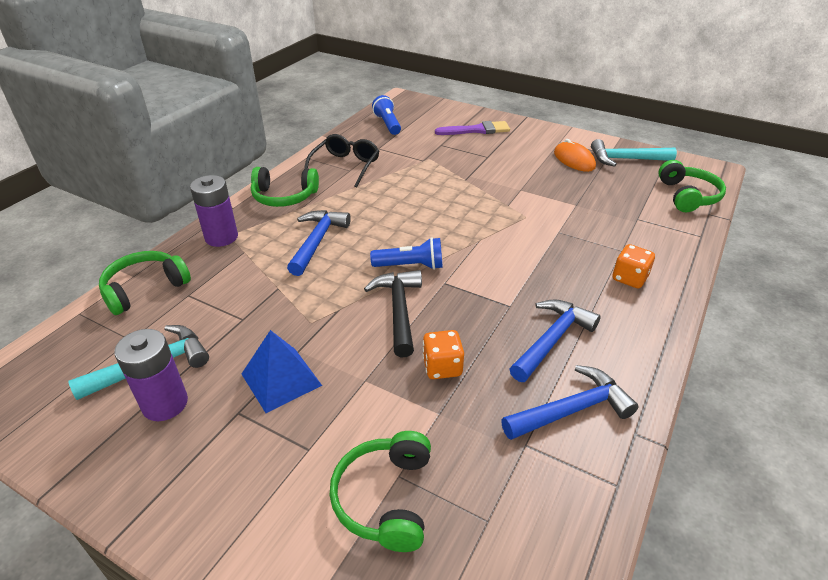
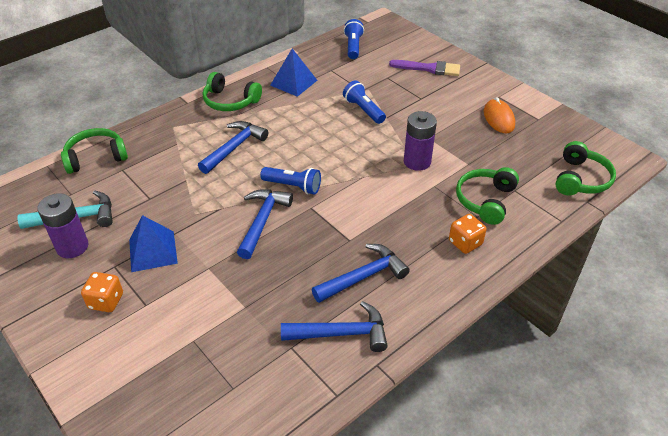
camera: 20 degrees right, 5 degrees up
purple battery [190,175,238,247] -> purple battery moved to [404,111,437,171]
black glasses [304,134,379,187] -> blue pyramid [270,49,317,97]
green headphones [329,431,431,552] -> green headphones moved to [456,167,519,225]
black hammer [364,270,422,357] -> blue hammer [237,189,293,259]
orange dice [422,330,464,379] -> orange dice moved to [81,272,123,312]
turquoise hammer [591,139,677,167] -> none
none -> blue flashlight [343,80,386,124]

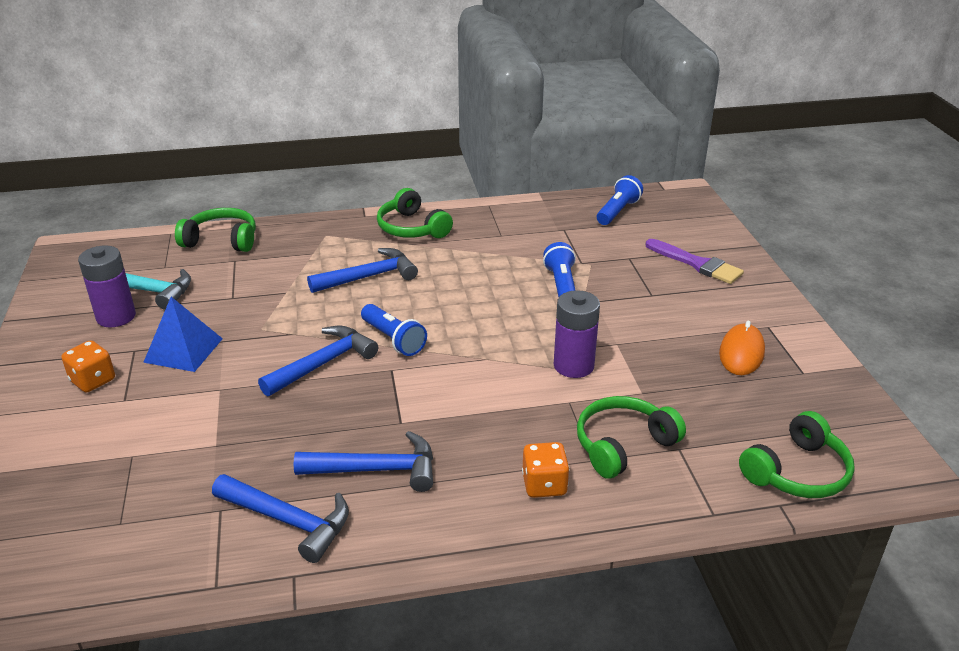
camera: 30 degrees right, 10 degrees down
blue pyramid [270,49,317,97] -> none

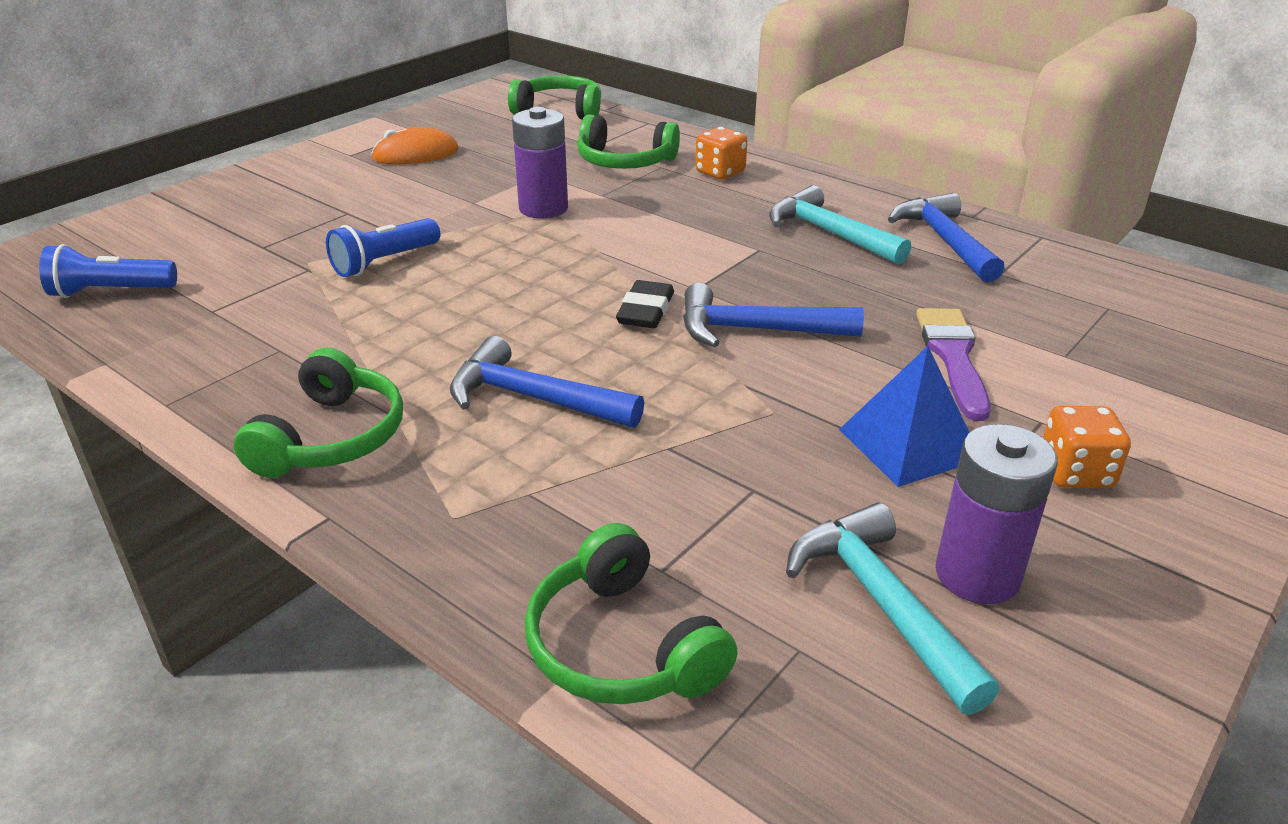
camera: 130 degrees left, 0 degrees up
blue hammer [294,431,433,492] -> turquoise hammer [769,185,911,265]
blue flashlight [361,304,427,356] -> black eraser [616,280,674,328]
purple brush [646,239,744,284] -> purple brush moved to [916,308,991,421]

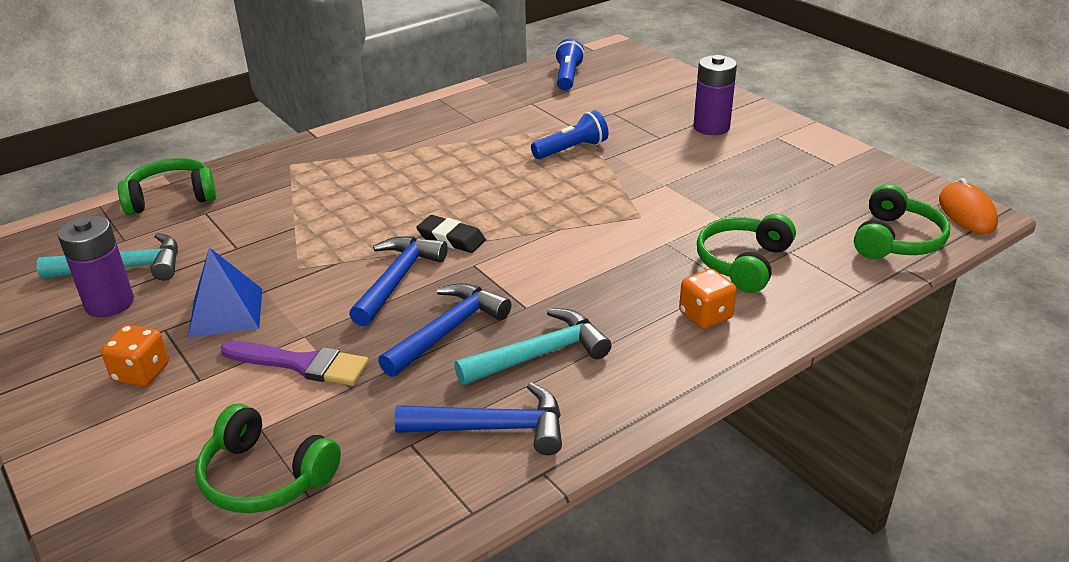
camera: 105 degrees right, 0 degrees up
green headphones [234,348,403,478] -> green headphones moved to [195,403,341,513]
blue flashlight [326,218,440,277] -> blue flashlight turned 90 degrees clockwise [531,110,608,159]
orange mouse [371,127,458,164] -> orange mouse moved to [939,178,998,234]
blue hammer [450,336,644,428] -> blue hammer moved to [378,283,511,377]
purple battery [512,107,568,218] -> purple battery moved to [693,55,737,135]

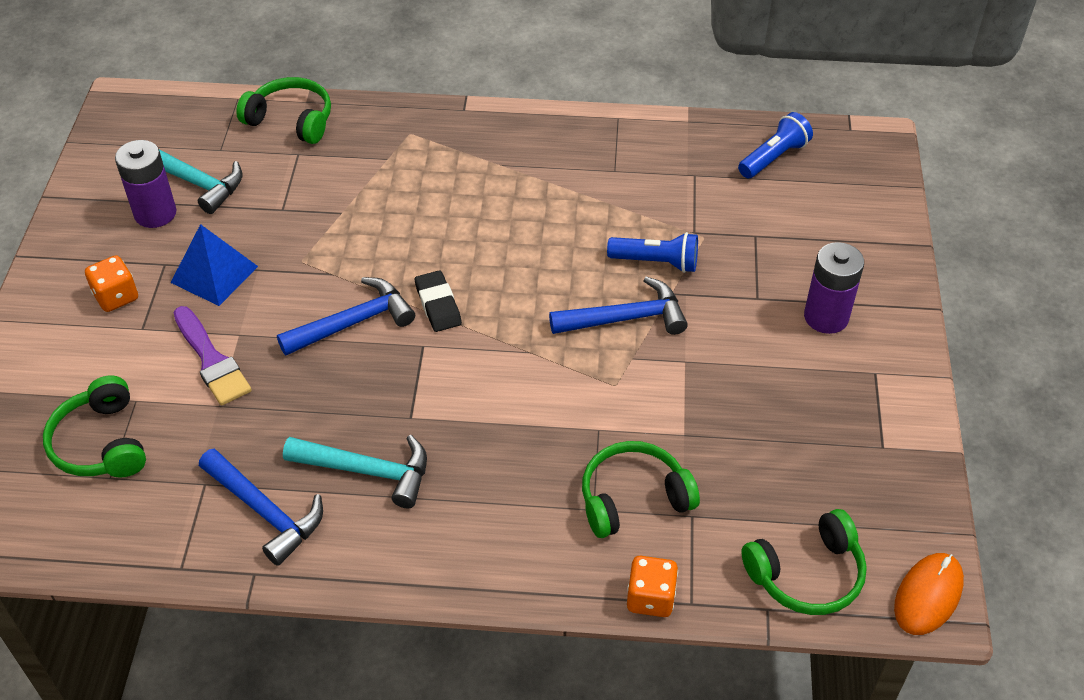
camera: 40 degrees right, 15 degrees up
blue hammer [378,283,511,377] -> blue hammer moved to [549,277,688,335]
orange dice [679,269,737,329] -> orange dice moved to [627,556,678,617]

